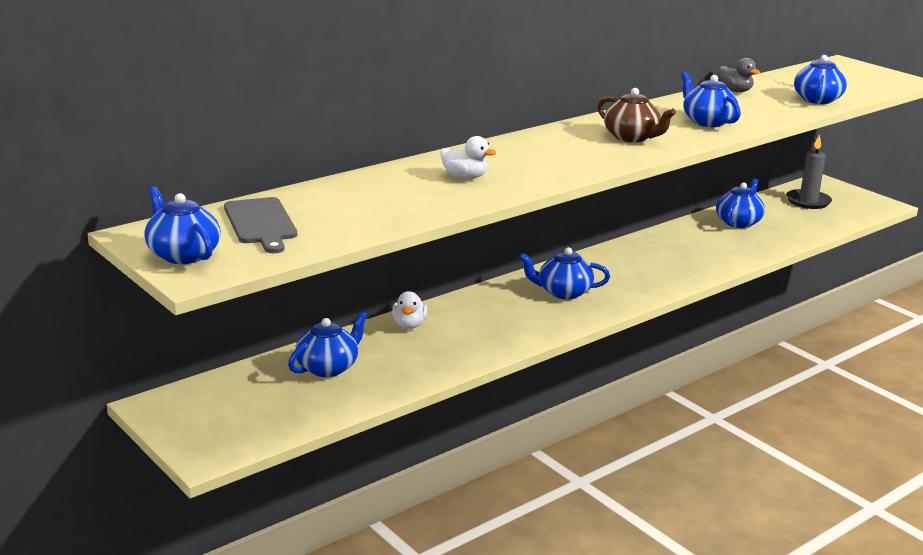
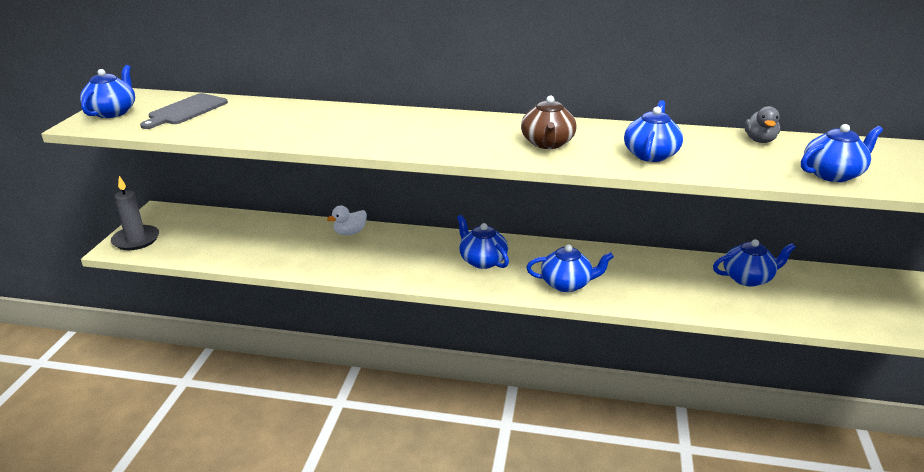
camera: 50 degrees right, 5 degrees up
blue teapot [288,311,368,377] -> blue teapot moved to [526,245,614,292]
white duck [440,136,496,179] -> none
grey candle [786,134,832,209] -> grey candle moved to [111,176,159,250]

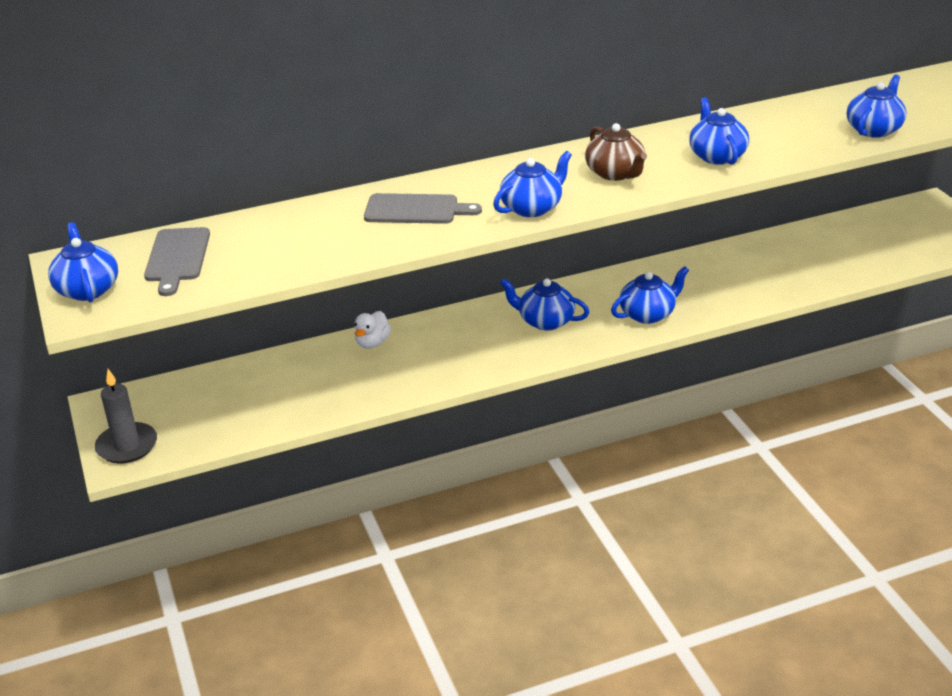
camera: 30 degrees left, 5 degrees up
blue teapot [713,239,796,287] -> blue teapot moved to [493,151,572,217]
grey duck [744,106,780,143] -> none
none -> grey cutting board [364,193,482,224]

